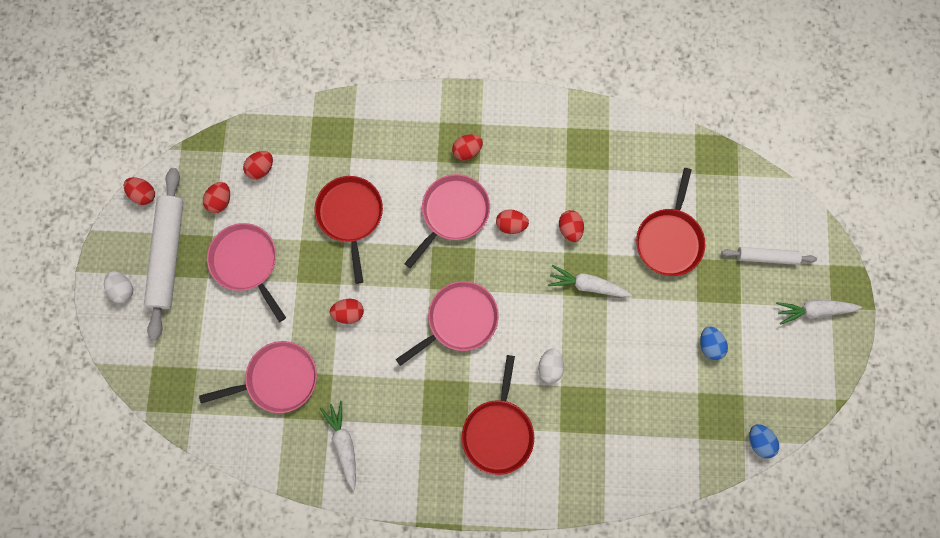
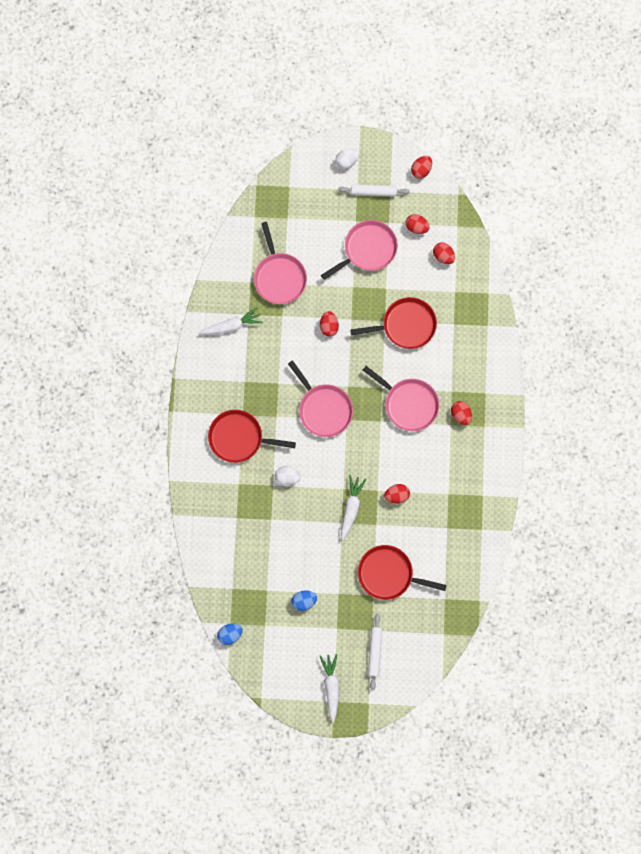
camera: 90 degrees right, 0 degrees up
white rolling pin [144,168,183,340] -> white rolling pin [338,185,410,196], size x0.54
red egg [496,209,529,234] -> none

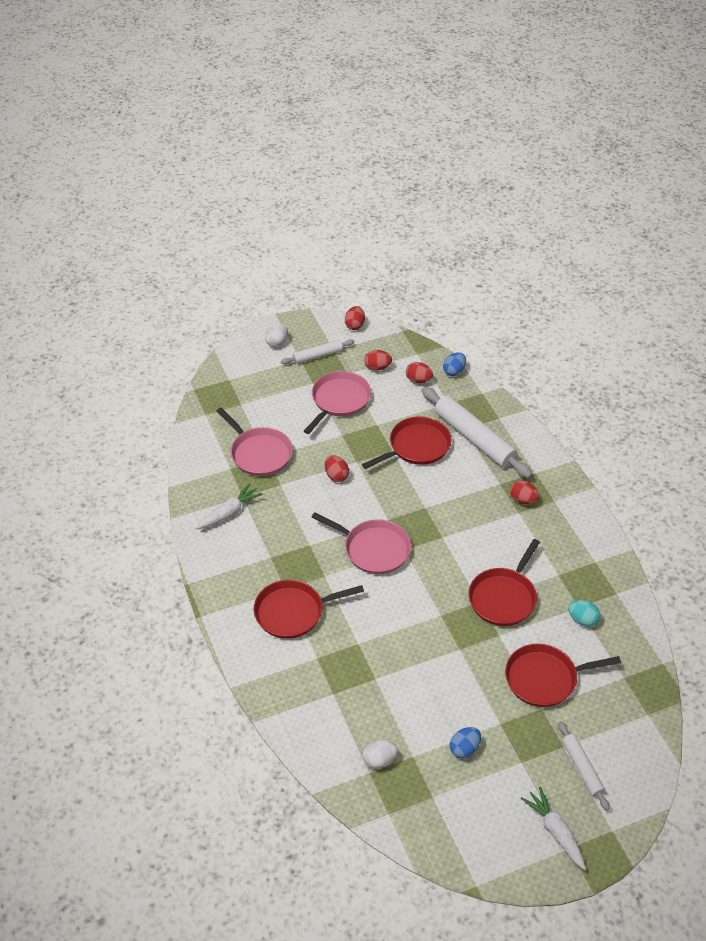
camera: 25 degrees left, 30 degrees down
blue egg [217,624,243,645] -> blue egg moved to [443,352,466,376]
white egg [275,466,301,486] -> white egg moved to [363,740,398,769]
white carrot [341,475,367,540] -> none
pink pan [363,366,439,431] -> none
red egg [384,484,410,504] -> red pan [468,539,540,626]
none -> white rolling pin [422,387,533,478]
none -> turquoise egg [568,600,600,627]

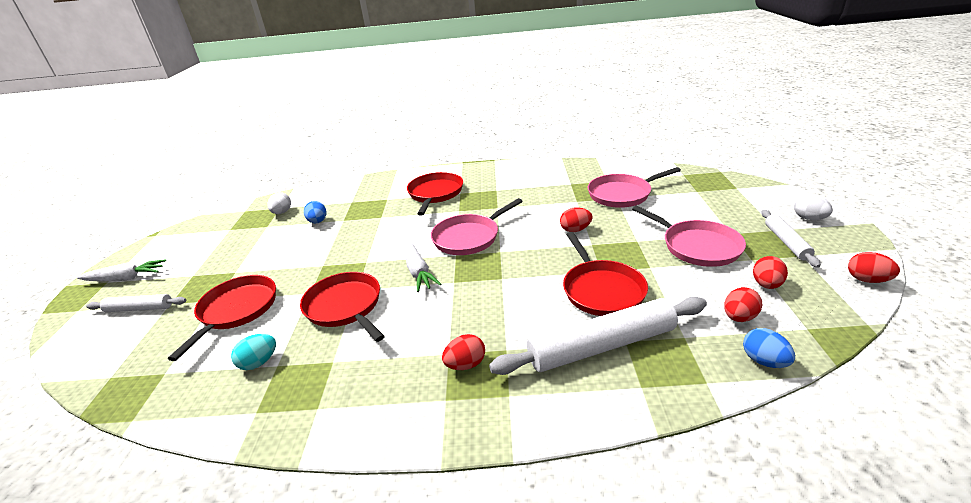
camera: 115 degrees right, 15 degrees down
white carrot [195,483,263,530] -> white carrot moved to [405,242,441,292]
blue egg [450,727,481,758] -> blue egg moved to [304,201,327,223]

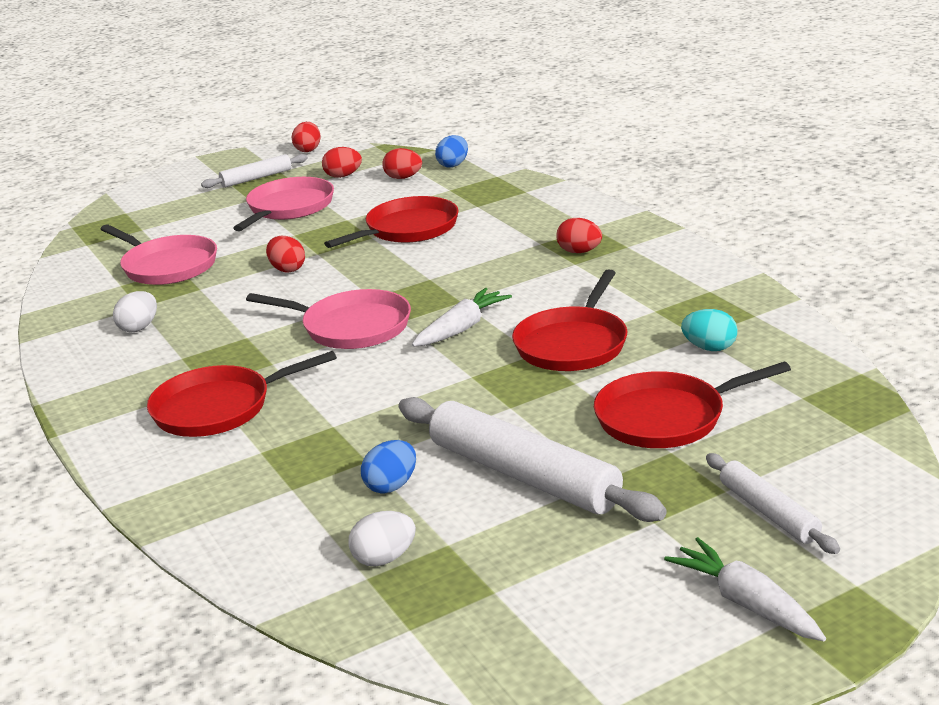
camera: 120 degrees left, 5 degrees down
white rolling pin [489,297,707,375] -> white rolling pin moved to [398,397,667,522]
white egg [794,194,833,220] -> white egg moved to [113,291,157,332]

